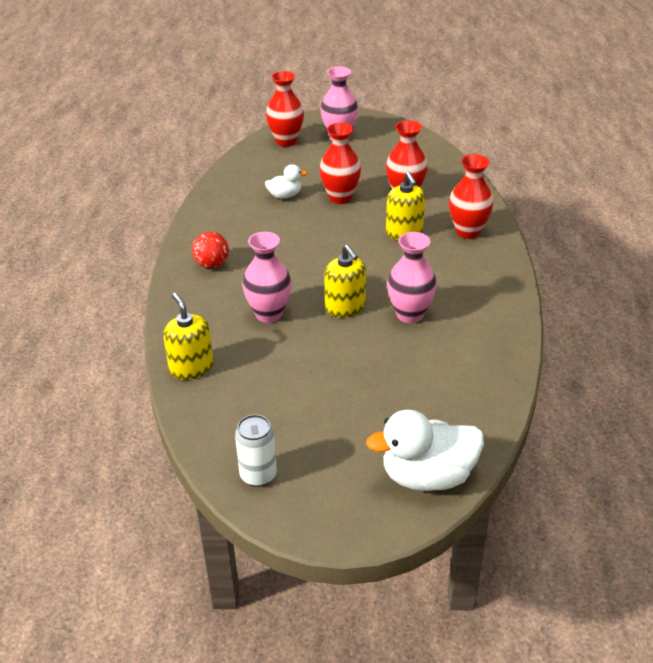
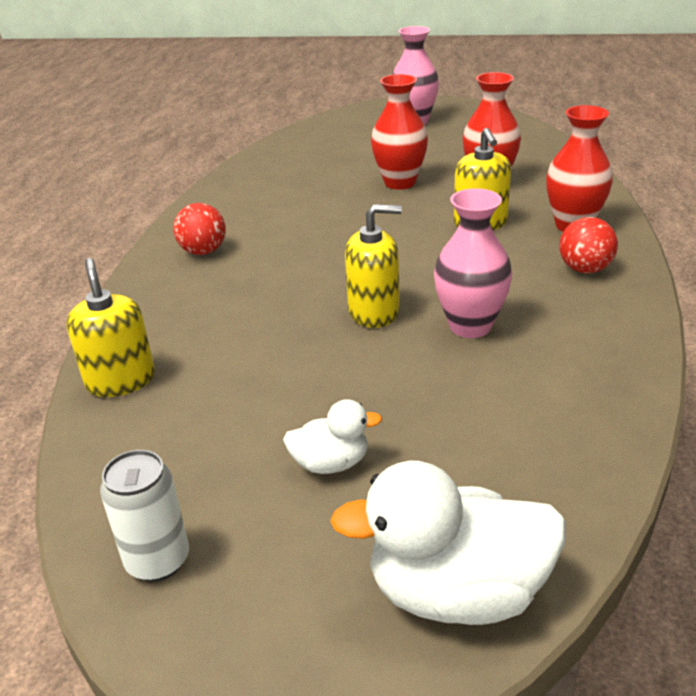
camera: 10 degrees right, 5 degrees down
pink vase [242,232,292,323] -> none
white duck [265,164,308,199] -> white duck moved to [283,399,382,474]
red vase [266,71,304,147] -> none
yellow soap dispenser [324,245,366,318] -> yellow soap dispenser turned 75 degrees counterclockwise [345,204,402,328]
none -> red ball [559,217,618,274]

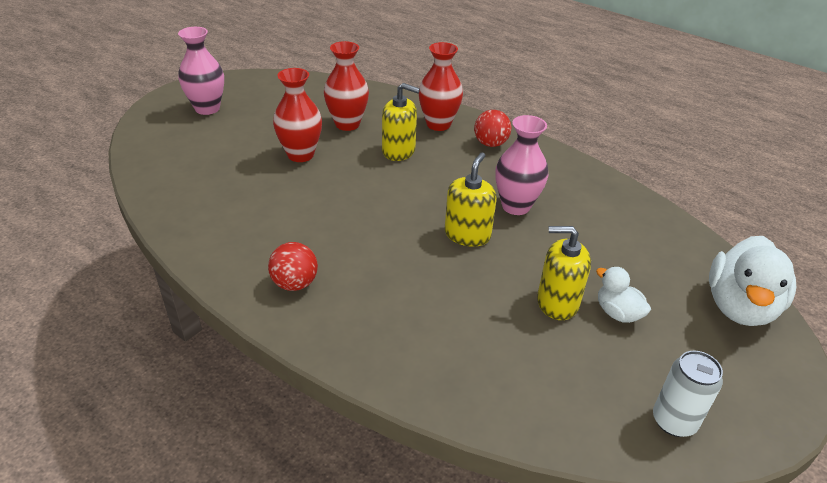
camera: 65 degrees left, 5 degrees up
yellow soap dispenser [66,258,155,397] -> yellow soap dispenser moved to [537,226,591,320]
white duck [283,399,382,474] -> white duck turned 60 degrees counterclockwise [596,267,651,323]

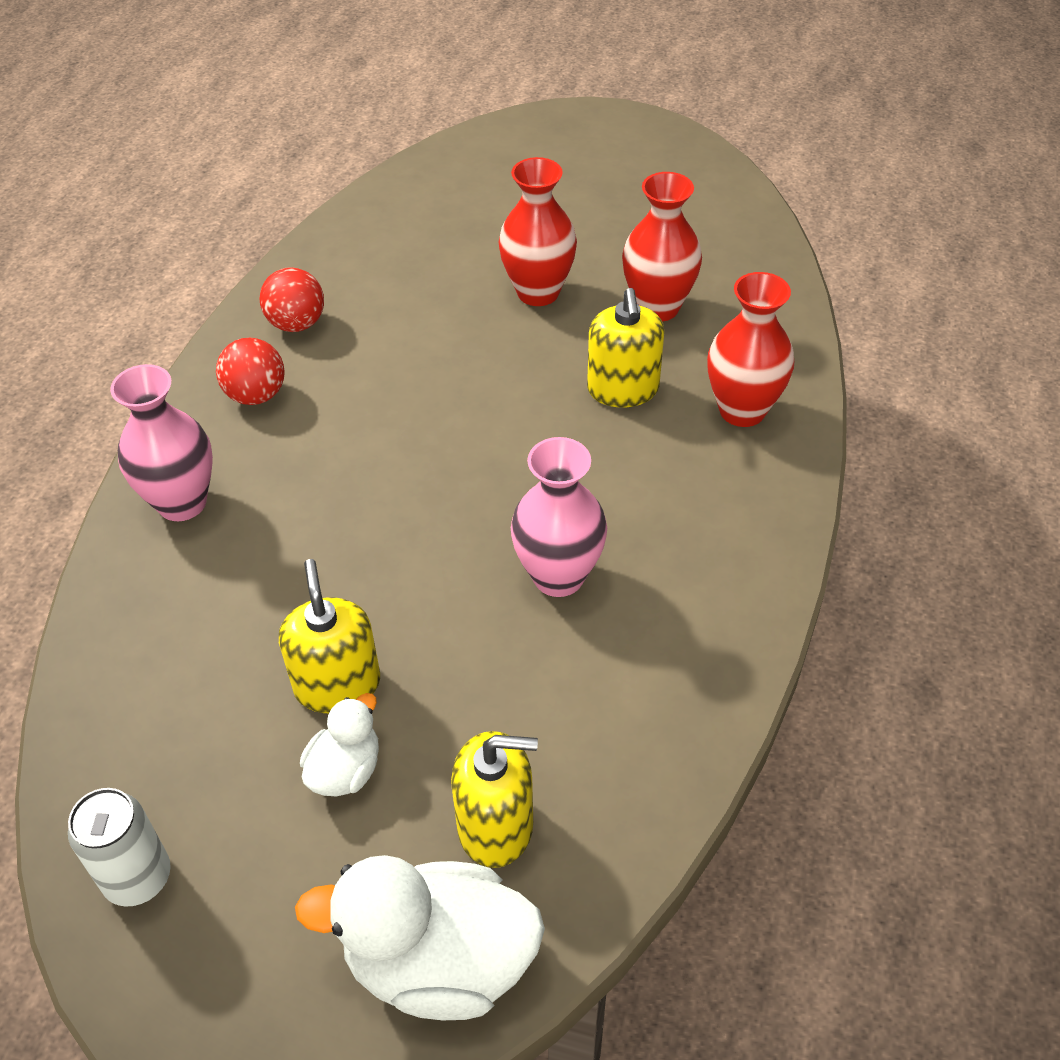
camera: 70 degrees right, 10 degrees up
pink vase [178,27,224,115] -> pink vase moved to [110,364,213,521]
yellow soap dispenser [445,152,497,247] -> yellow soap dispenser moved to [451,731,538,868]
red ball [474,110,511,147] -> red ball moved to [260,267,324,332]

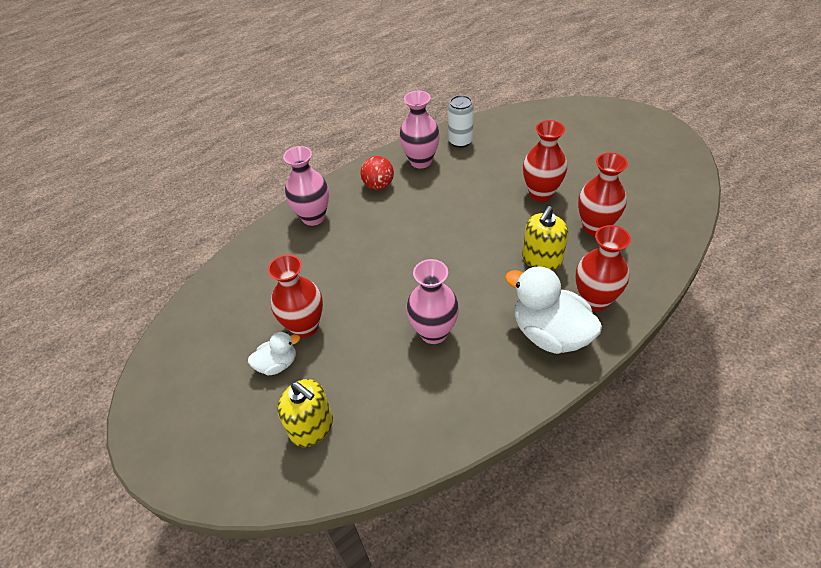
camera: 40 degrees right, 0 degrees up
white can [68,788,171,907] -> white can moved to [448,95,474,148]
red ball [260,267,324,332] -> pink vase [399,91,440,169]
yellow soap dispenser [279,559,380,713] -> red vase [268,254,323,338]
white duck [295,855,545,1020] -> white duck moved to [505,266,602,354]

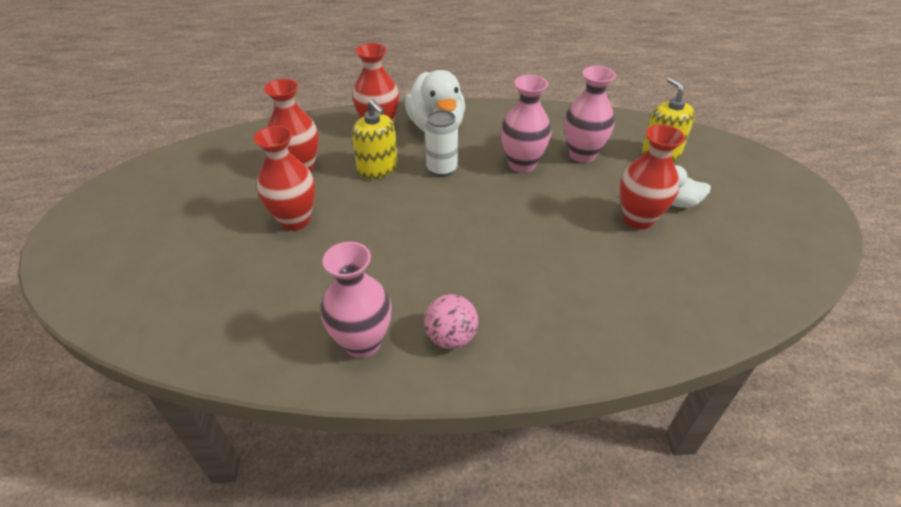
camera: 150 degrees left, 5 degrees down
pink vase [283,146,329,226] -> pink vase moved to [564,66,616,163]
red ball [360,156,394,190] -> pink ball [424,294,478,349]
white can [448,95,474,148] -> white can moved to [425,110,458,176]
yellow soap dispenser [522,206,568,271] -> yellow soap dispenser turned 75 degrees clockwise [352,99,398,179]

